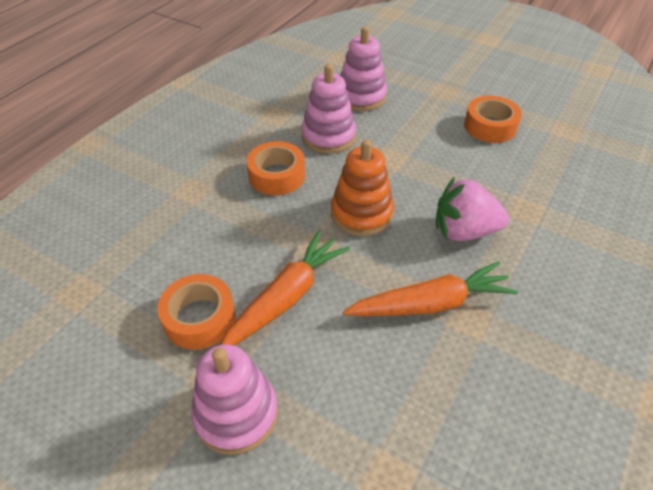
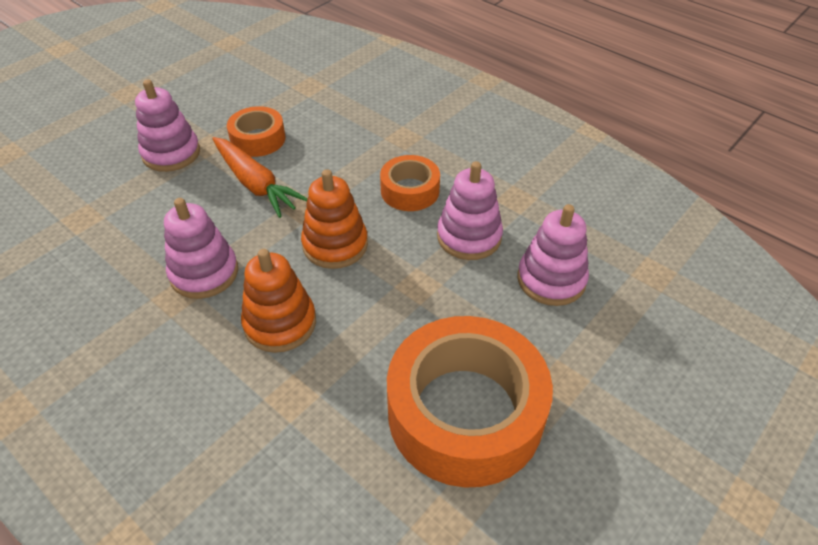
camera: 100 degrees right, 0 degrees up
orange carrot [343,261,518,317] -> pink stacking toy [164,198,238,299]
pink strawberry [436,178,509,241] -> orange stacking toy [241,249,316,353]
orange tape [464,96,522,143] -> orange tape [387,316,553,487], size x1.99

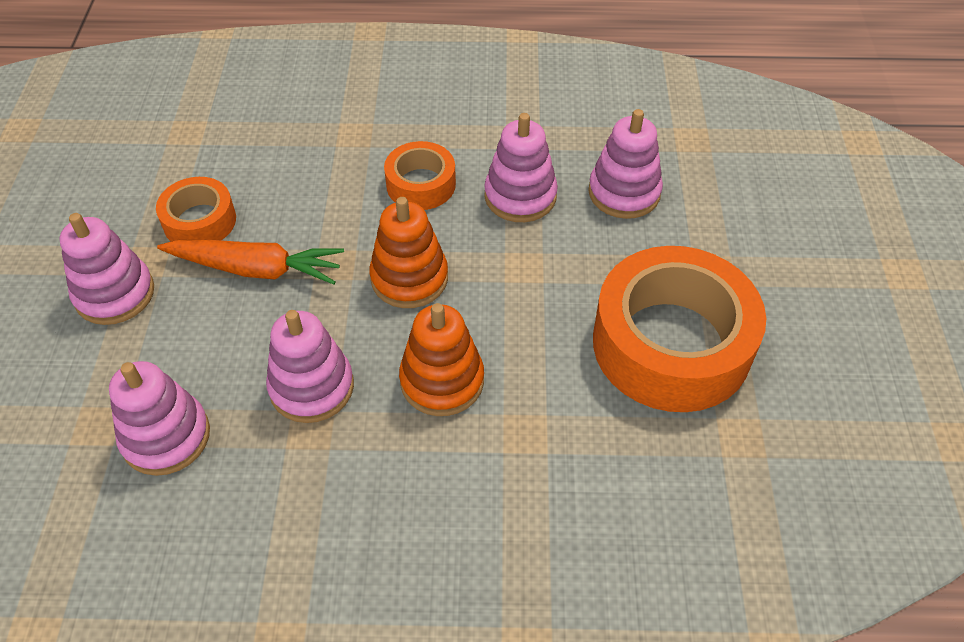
camera: 40 degrees left, 5 degrees up
none -> pink stacking toy [109,361,210,476]

